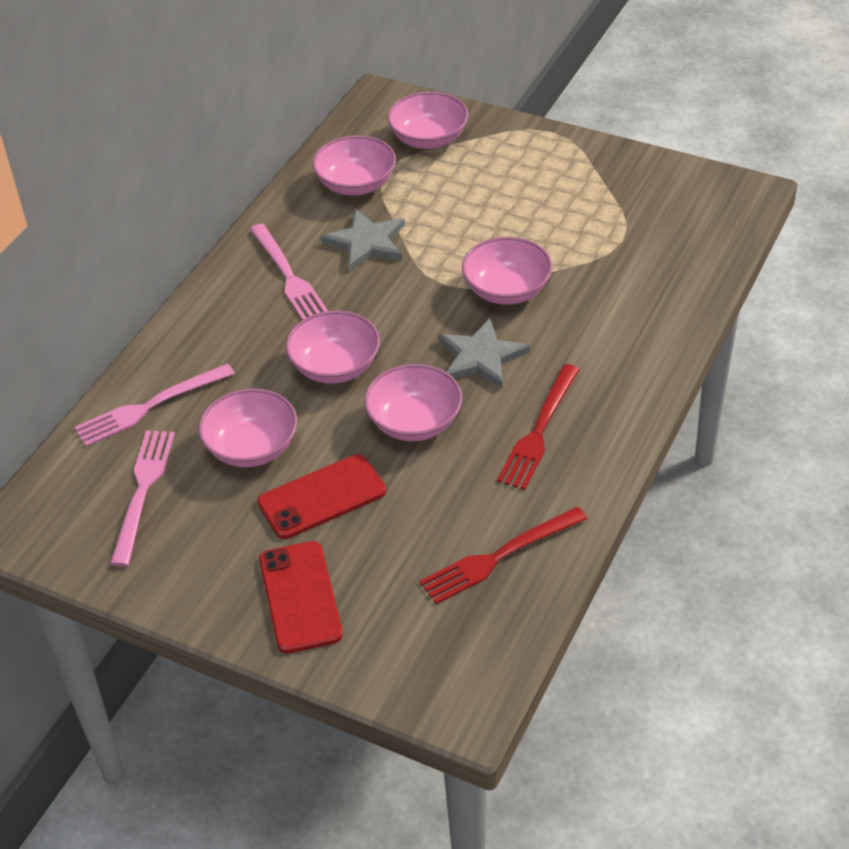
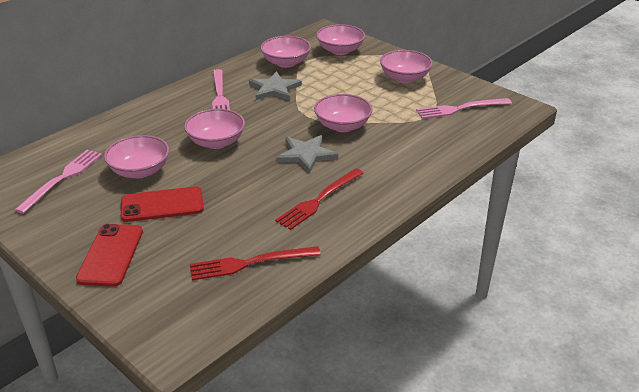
camera: 15 degrees right, 10 degrees down
pink fork [74,363,235,447] -> pink fork moved to [416,98,512,119]
pink bowl [364,364,462,441] -> pink bowl moved to [380,50,433,83]

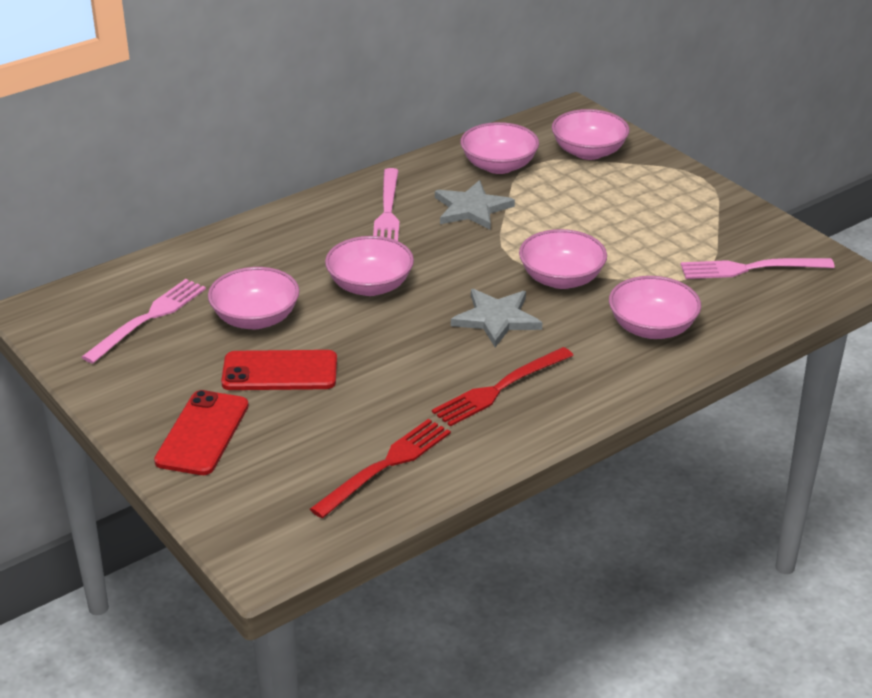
camera: 10 degrees right, 0 degrees up
red fork [190,246,321,281] -> red fork turned 135 degrees clockwise [310,419,451,518]
pink bowl [380,50,433,83] -> pink bowl moved to [609,276,701,339]

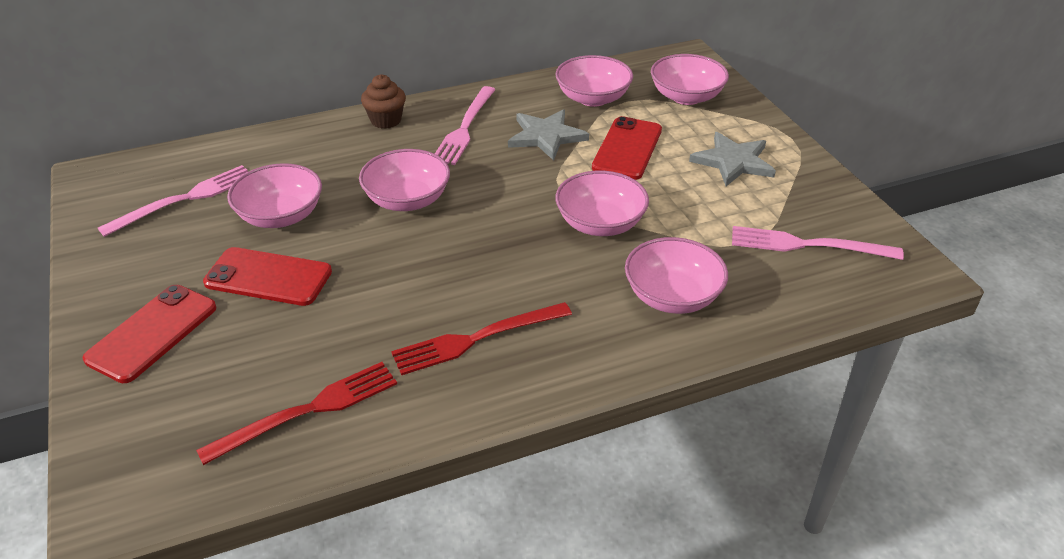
camera: 15 degrees right, 5 degrees up
grey star [451,289,542,347] -> grey star moved to [689,132,776,186]
none -> brown cupcake [361,74,406,129]
none -> red phone [592,116,662,180]

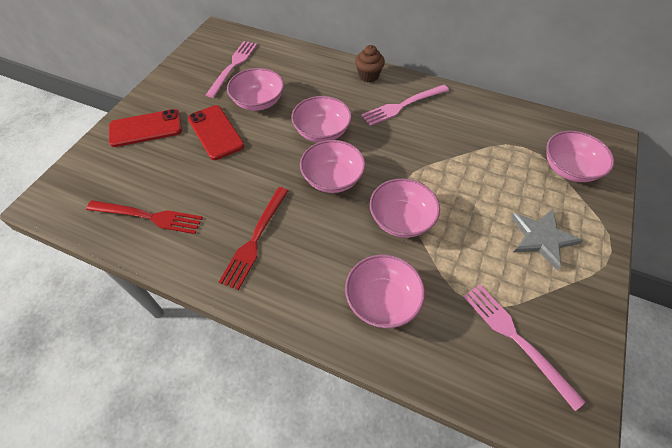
camera: 45 degrees right, 15 degrees up
pink fork [98,165,248,237] -> pink fork turned 75 degrees counterclockwise [206,41,257,98]
red fork [391,302,572,375] -> red fork turned 90 degrees counterclockwise [219,187,288,290]
grey star [508,109,589,161] -> none
pink bowl [556,55,633,107] -> pink bowl moved to [300,140,365,193]
red phone [592,116,662,180] -> none

